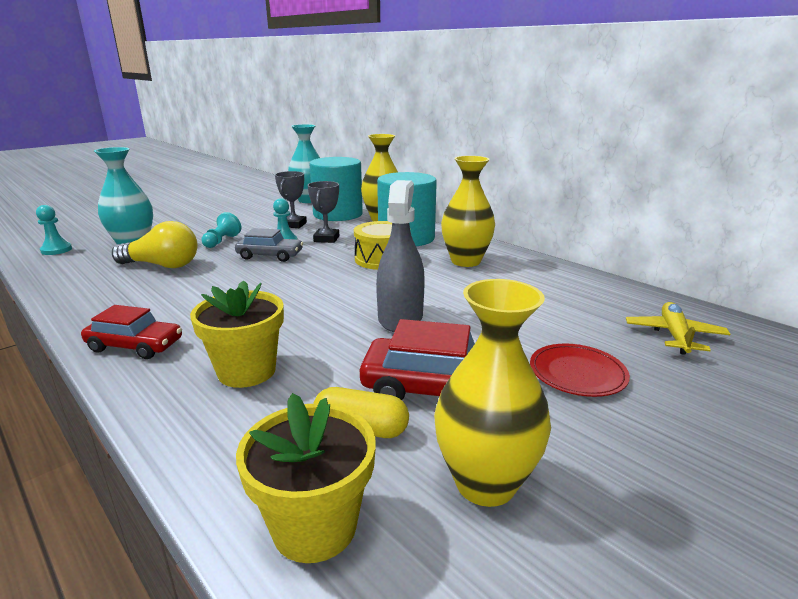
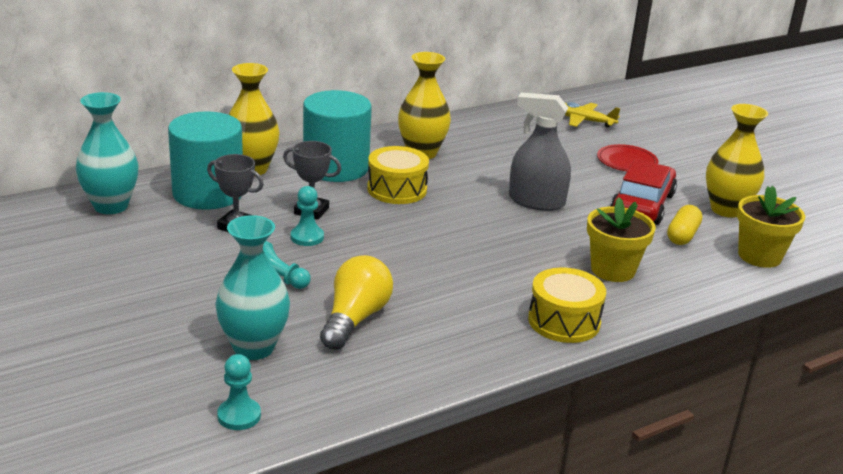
camera: 80 degrees left, 5 degrees up
red car [81,305,182,359] -> yellow drum [528,268,606,343]
grey car [235,228,303,262] -> none

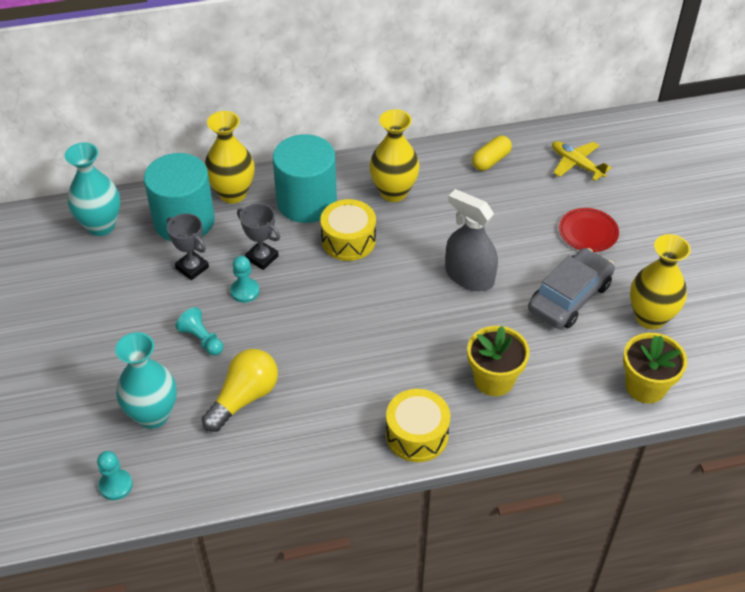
camera: 20 degrees right, 20 degrees up
red car [610,159,677,225] -> grey car [528,248,615,329]
yellow capsule [667,205,702,245] -> yellow capsule moved to [472,136,512,171]

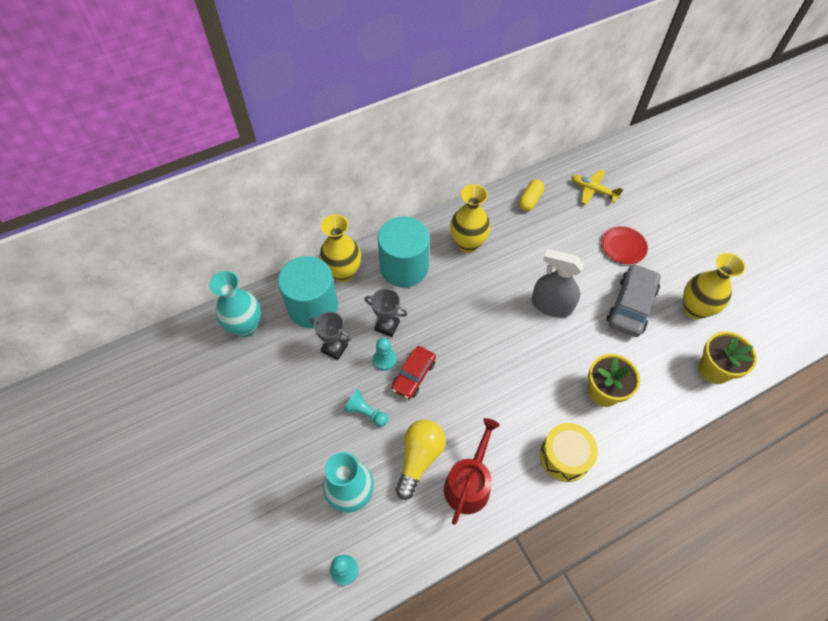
camera: 15 degrees left, 10 degrees up
yellow drum [320,199,376,261] -> none
none -> red car [391,346,436,399]
none -> red watering can [444,418,500,525]

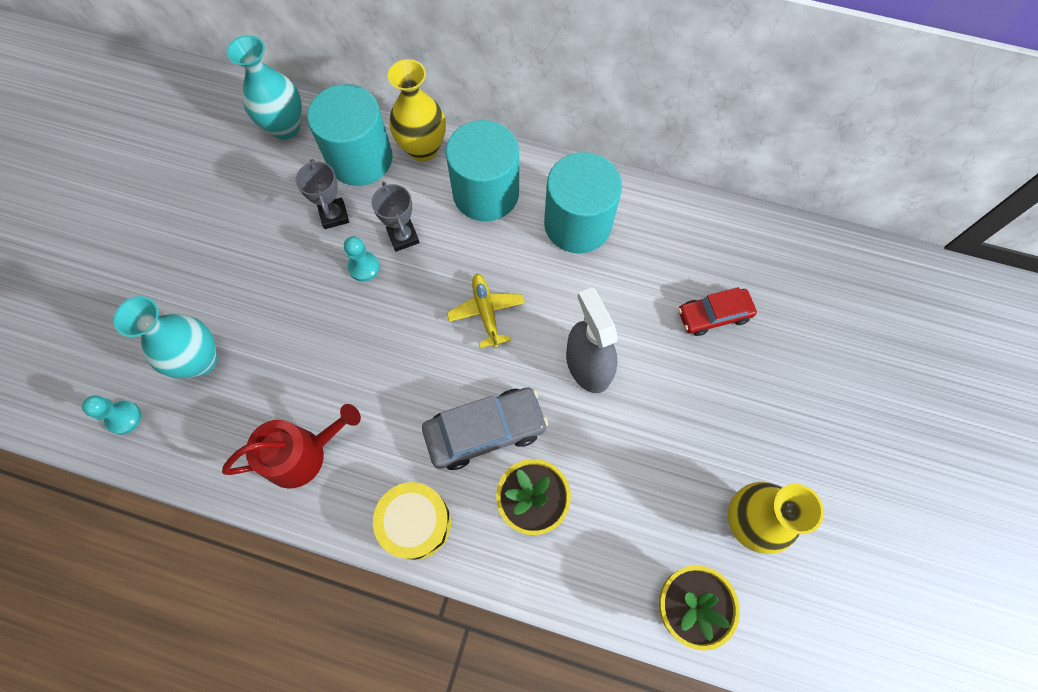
camera: 45 degrees right, 10 degrees up
turquoise pawn [344,389,388,427] -> none
red car [391,346,436,399] -> red car moved to [678,287,757,336]
yellow light bulb [396,420,446,500] -> none
yellow vase [450,184,491,253] -> turquoise cylinder [544,152,622,253]
yellow capsule [519,179,544,211] -> none
yellow plane [571,170,623,205] -> yellow plane moved to [447,273,525,348]
red plate [601,226,648,264] -> none
grey car [607,264,661,337] -> grey car moved to [422,387,548,470]

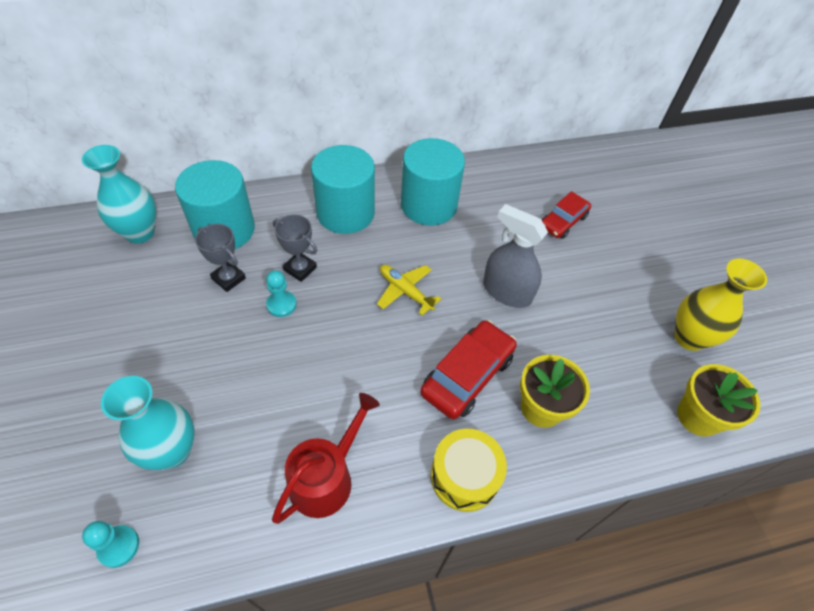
camera: 35 degrees left, 15 degrees down
yellow vase [388,59,446,162] -> none
grey car [422,387,548,470] -> red car [420,320,517,420]

